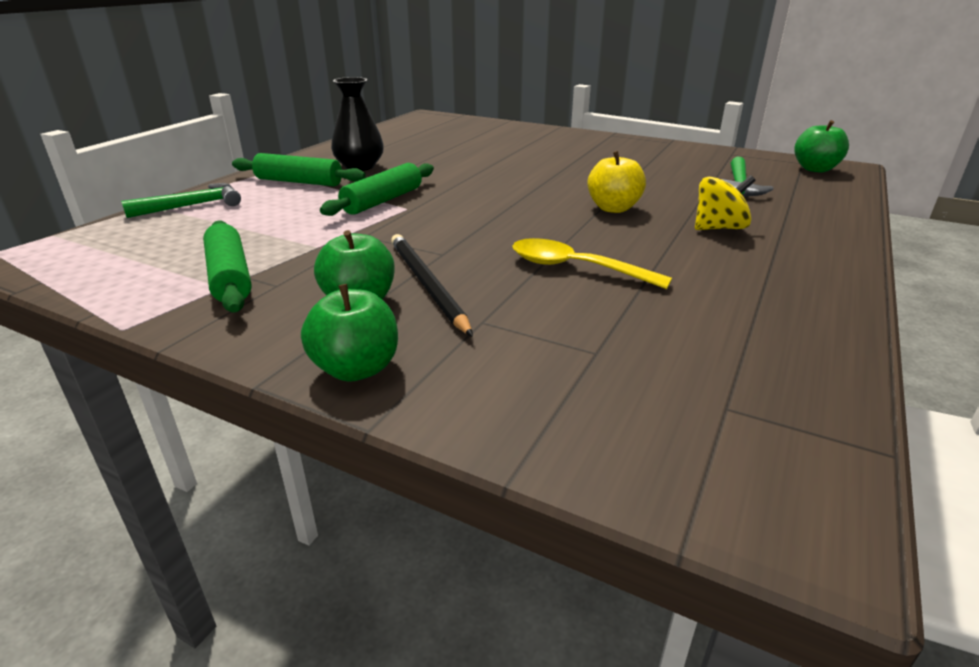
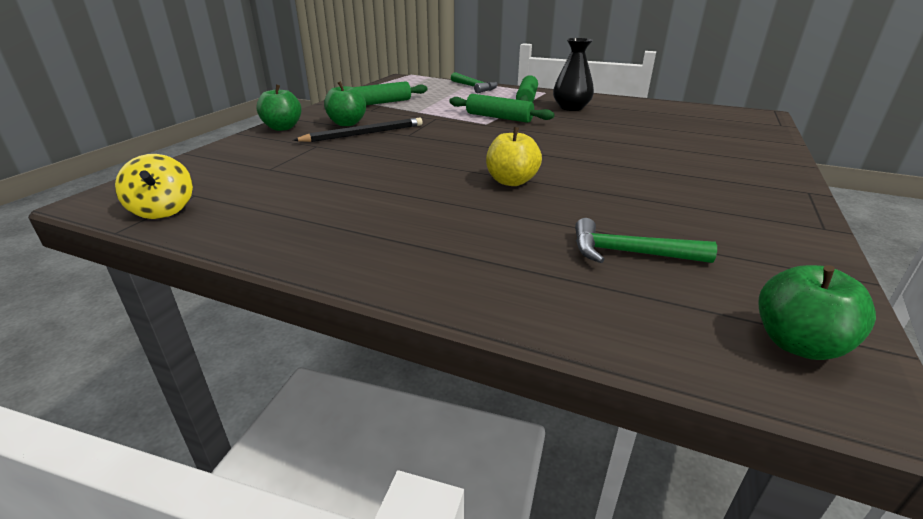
camera: 85 degrees right, 0 degrees up
yellow spoon [512,238,672,289] -> none
yellow spinning top [695,175,756,230] -> yellow spinning top moved to [115,154,193,219]

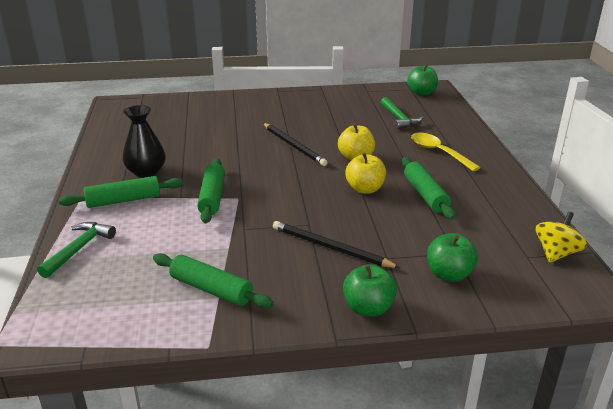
camera: 120 degrees left, 0 degrees up
green apple [324,81,366,126] -> green apple moved to [427,233,478,282]
none -> black pencil [263,123,328,166]
none -> yellow apple [345,153,386,194]
none -> green rolling pin [402,157,455,220]
none -> yellow spoon [411,133,481,172]

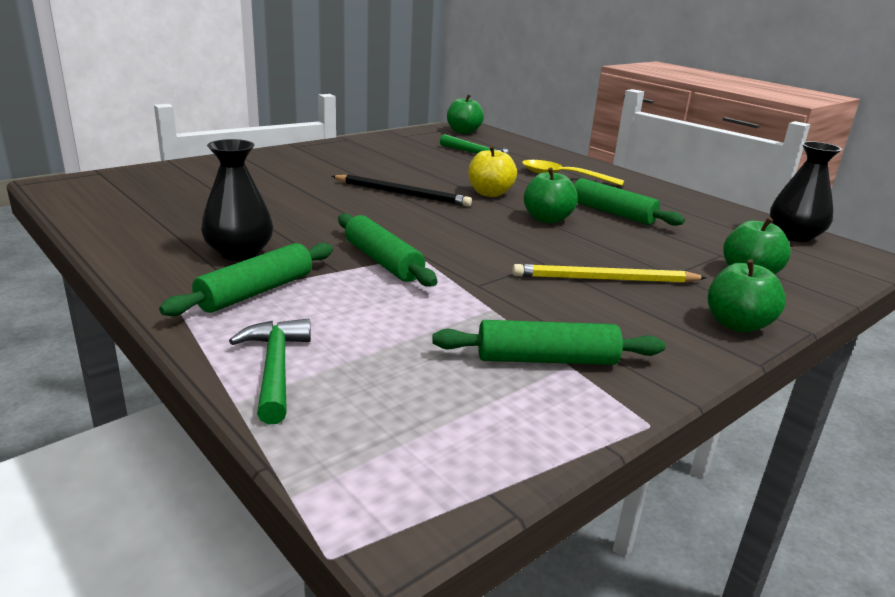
camera: 35 degrees left, 5 degrees down
black pencil [273,221,400,268] -> yellow pencil [513,264,707,283]
yellow apple [345,153,386,194] -> green apple [524,168,578,223]
yellow spinning top [536,212,587,263] -> black vase [770,141,842,242]

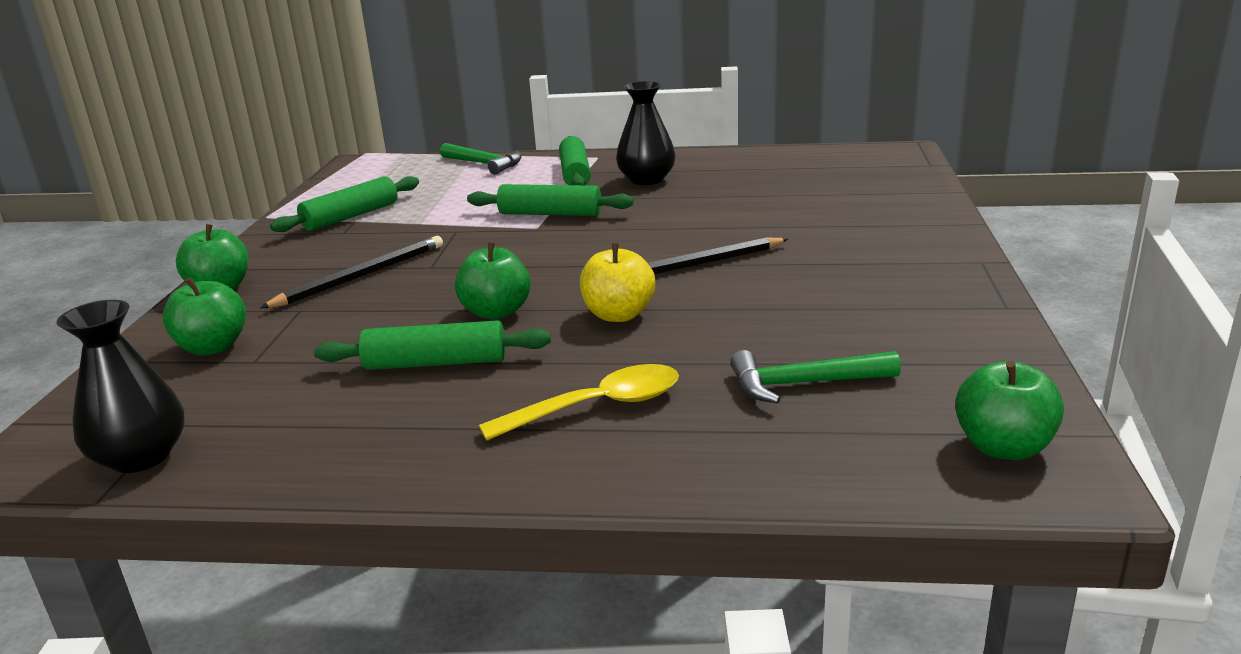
camera: 140 degrees right, 0 degrees up
yellow pencil [513,264,707,283] -> black pencil [260,236,443,308]

